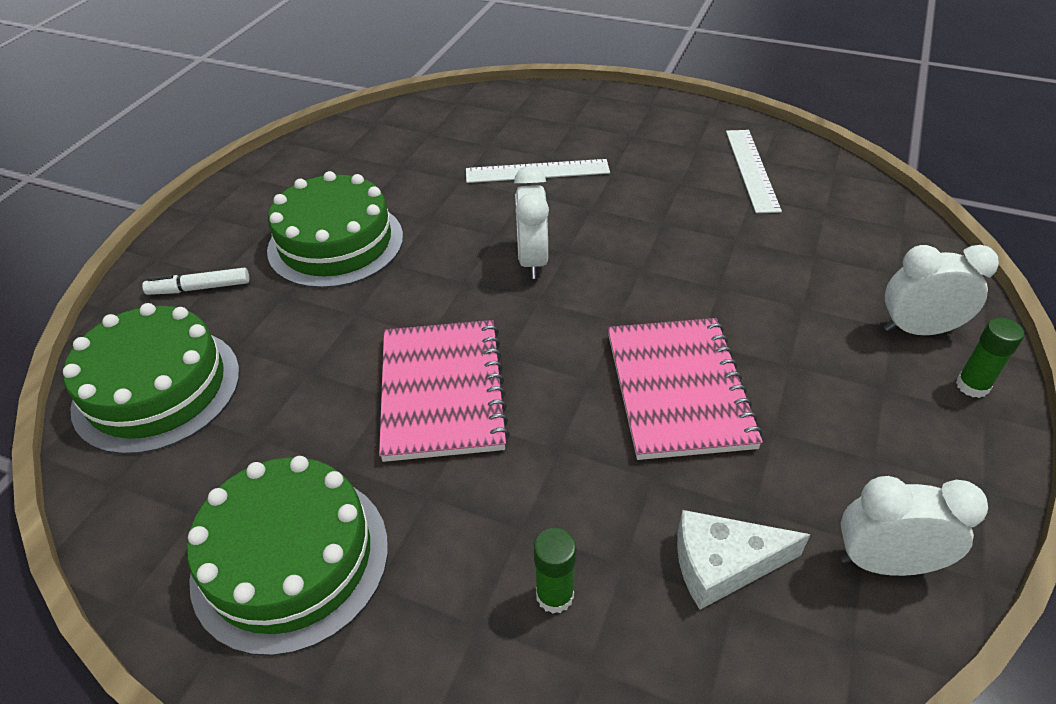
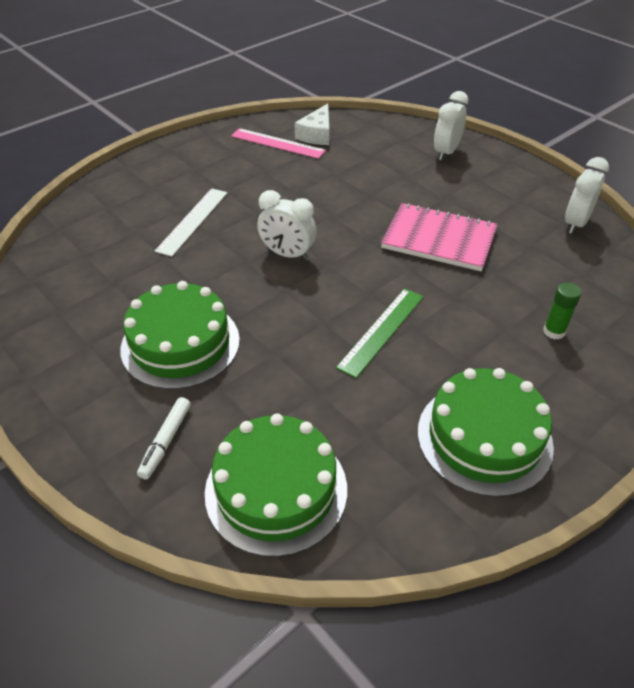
camera: 65 degrees left, 0 degrees up
pink notebook [379,320,510,462] -> green ruler [336,288,423,378]
white cheese [677,510,810,610] -> white cheese moved to [295,104,329,145]
white ruler [726,130,782,213] -> pink ruler [231,128,326,159]
green glue stick [956,318,1024,398] -> none

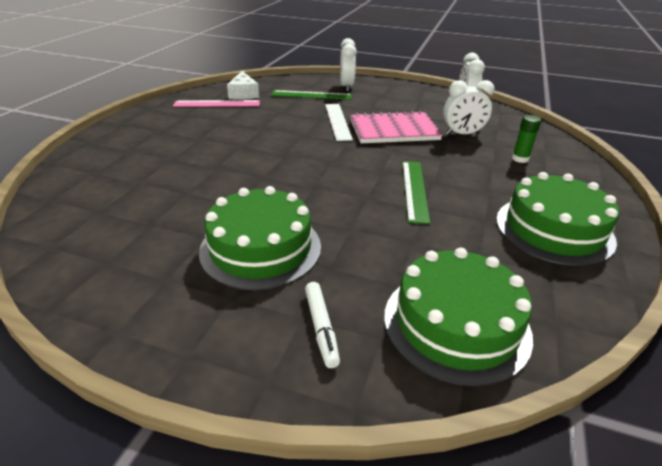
camera: 30 degrees left, 10 degrees down
white ruler [155,188,227,257] -> white ruler moved to [325,104,353,141]
white clock [257,190,316,261] -> white clock moved to [443,80,495,135]
none -> green ruler [271,90,352,100]

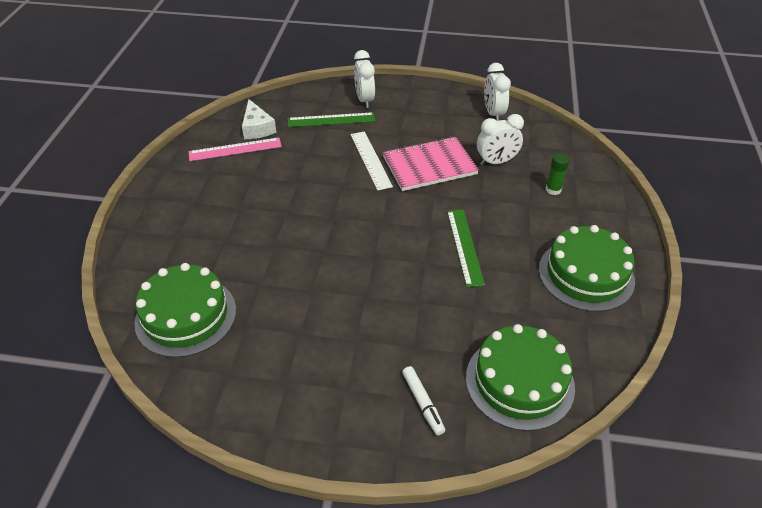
camera: 10 degrees left, 10 degrees up
green cake [199,186,321,290] -> green cake moved to [134,263,236,358]

